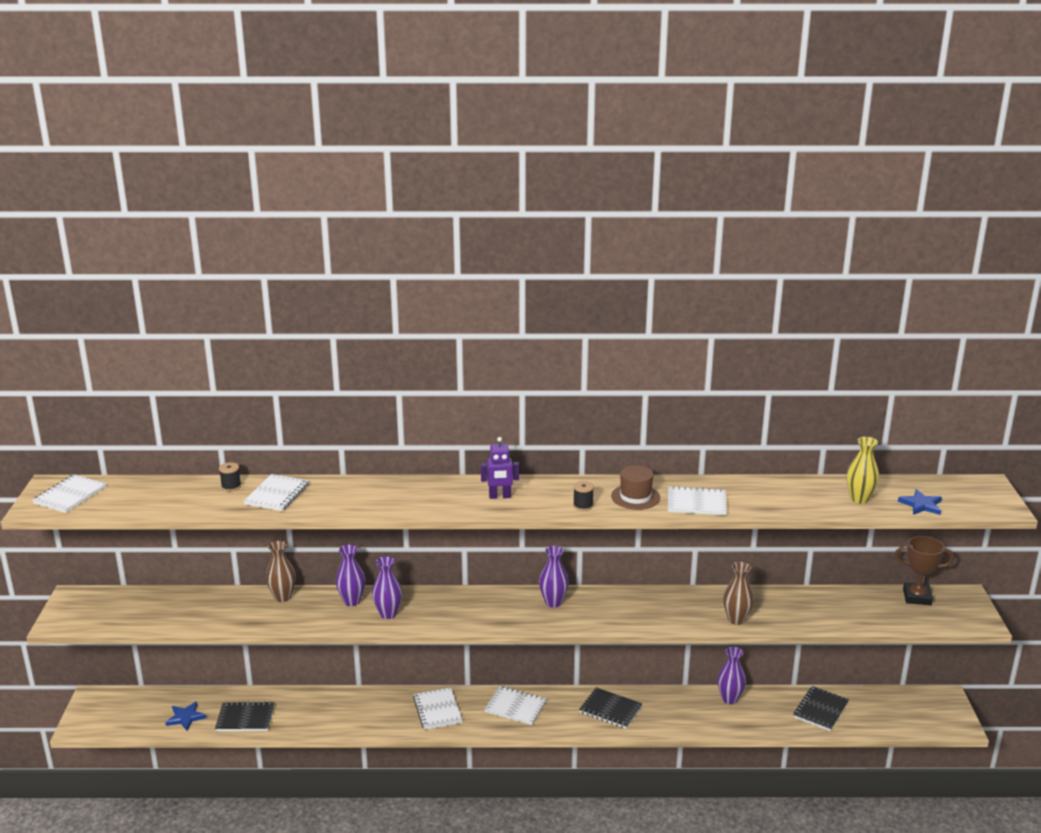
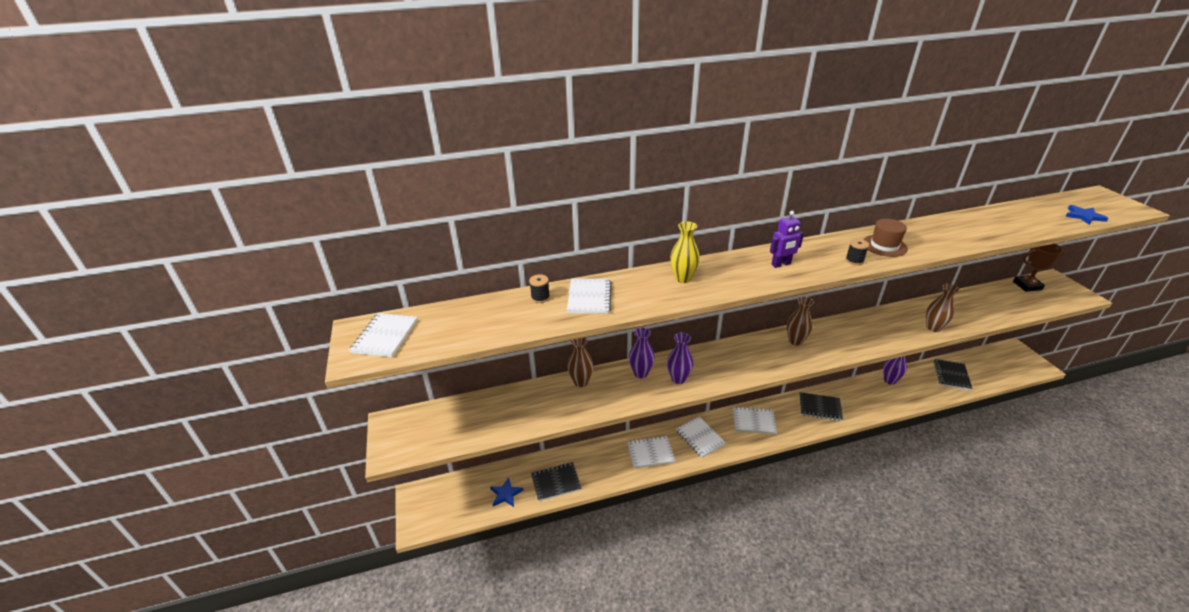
camera: 15 degrees left, 10 degrees up
purple vase [539,546,569,608] -> brown vase [787,297,814,346]
white notebook [668,486,727,516] -> white notebook moved to [627,436,676,468]
yellow vase [847,437,879,504] -> yellow vase moved to [670,221,700,283]

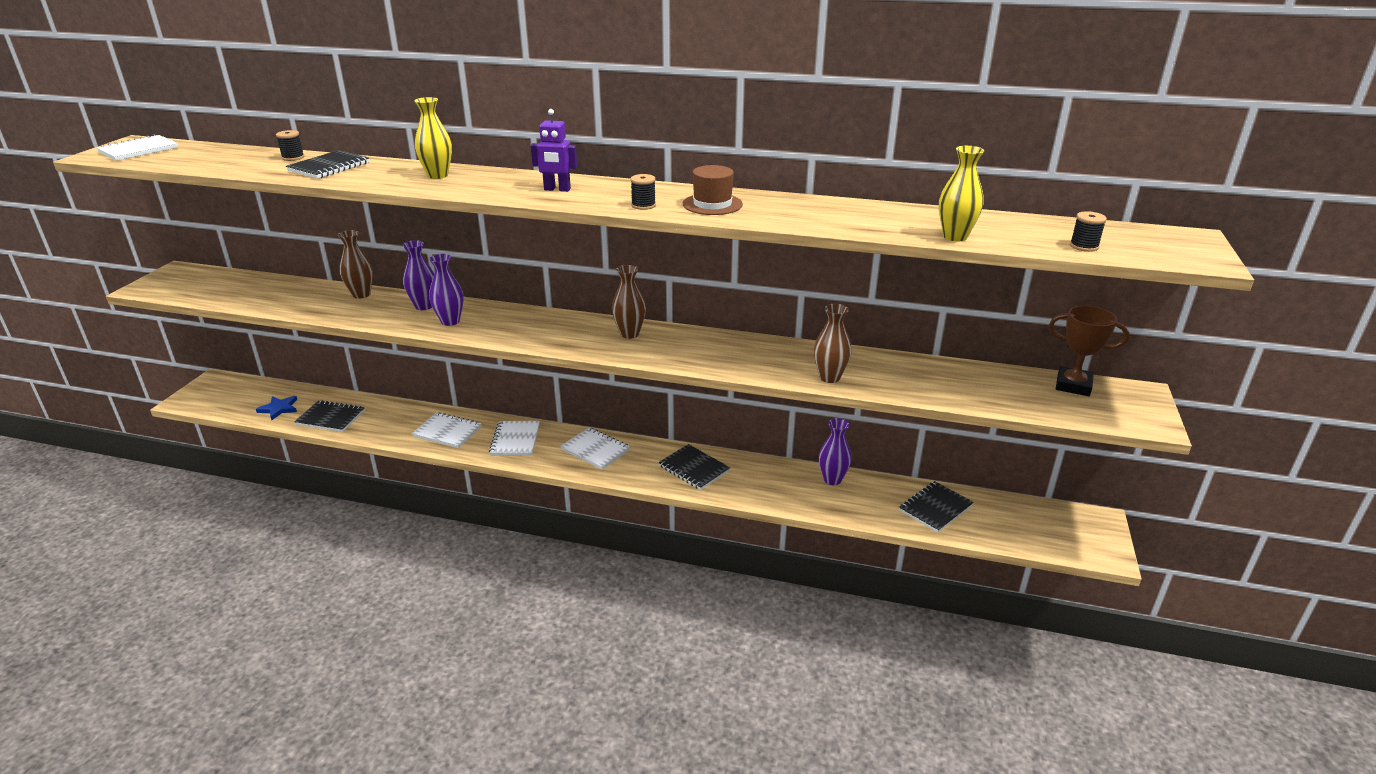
camera: 30 degrees right, 5 degrees down
white notebook [567,279,612,314] -> black notebook [286,150,369,179]
blue star [1065,205,1108,225] -> black spool [1070,211,1107,252]
none -> yellow vase [939,146,984,241]

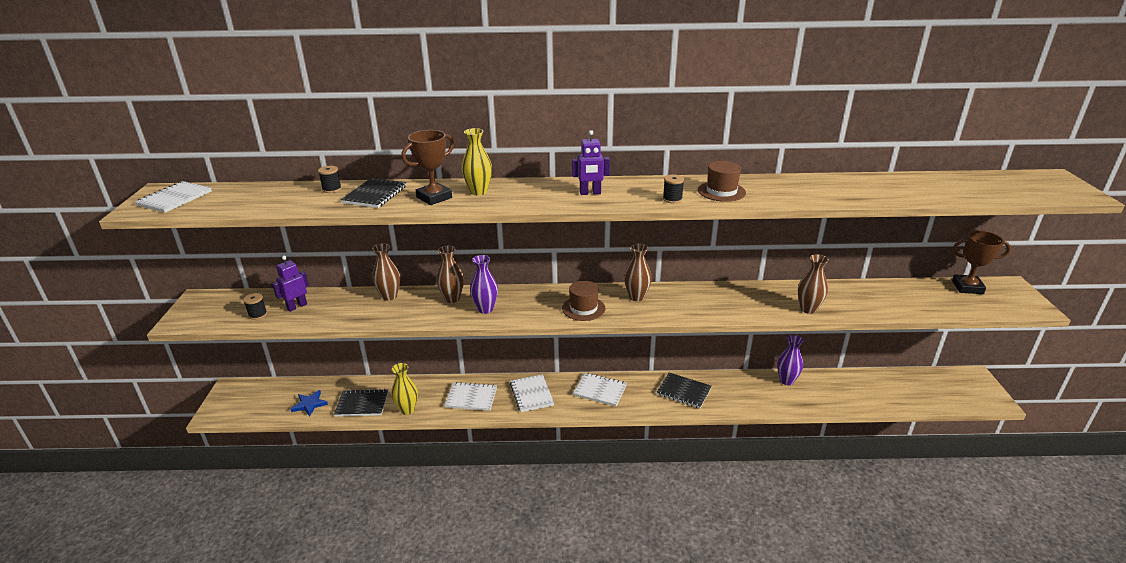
camera: 15 degrees left, 0 degrees up
purple vase [403,240,434,310] -> brown vase [436,245,464,303]
black notebook [899,481,974,533] -> none
yellow vase [939,146,984,241] -> yellow vase moved to [391,363,418,415]
black spool [1070,211,1107,252] -> black spool moved to [243,293,267,320]
none -> purple robot [272,256,309,312]
none -> brown trophy [402,130,454,205]
none -> brown hat [562,281,605,321]

